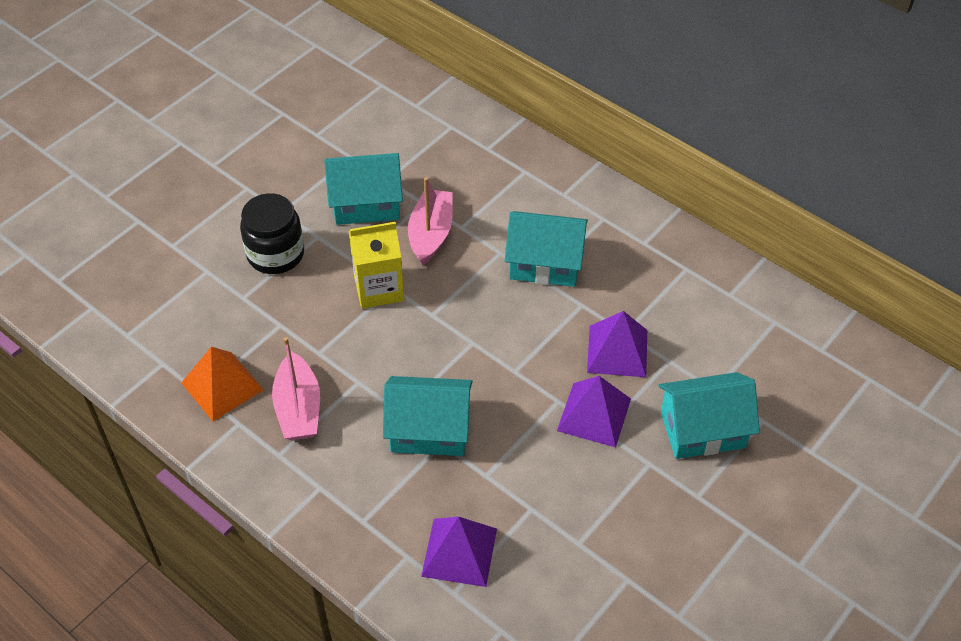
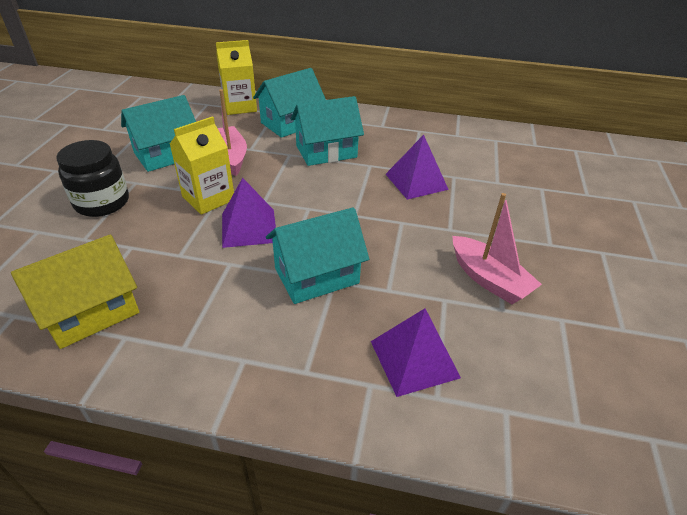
camera: 30 degrees left, 10 degrees down
orange pyramid [181,347,264,421] -> yellow house [11,235,139,349]
pink boat [272,337,320,440] -> pink boat moved to [452,193,542,304]
purple pyramid [557,376,631,447] -> purple pyramid moved to [222,178,276,248]
turquoise house [658,372,760,459] -> turquoise house moved to [253,68,326,138]
none -> yellow carton [216,40,257,115]

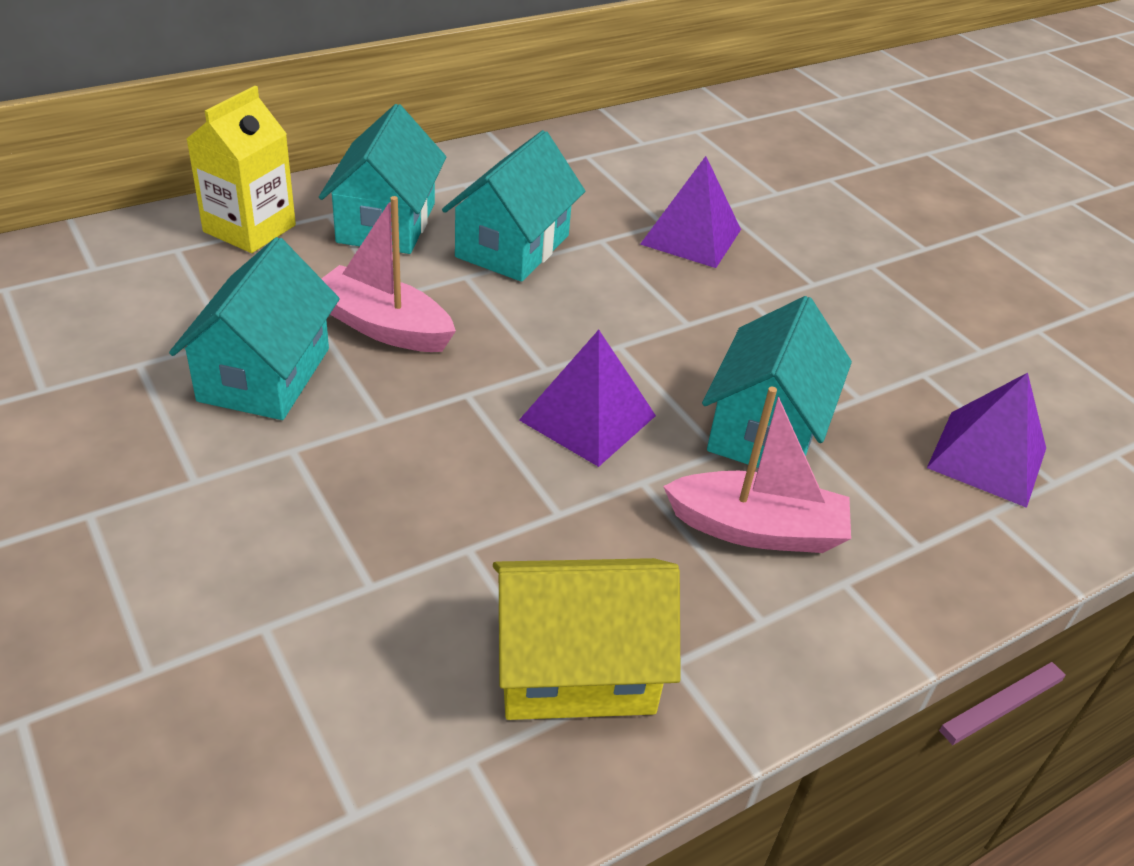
camera: 45 degrees left, 0 degrees up
yellow house [11,235,139,349] -> yellow house turned 75 degrees clockwise [493,558,681,720]
black jar [56,140,129,217] -> none
yellow carton [170,116,234,215] -> none
pink boat [452,193,542,304] -> pink boat moved to [663,387,851,553]

